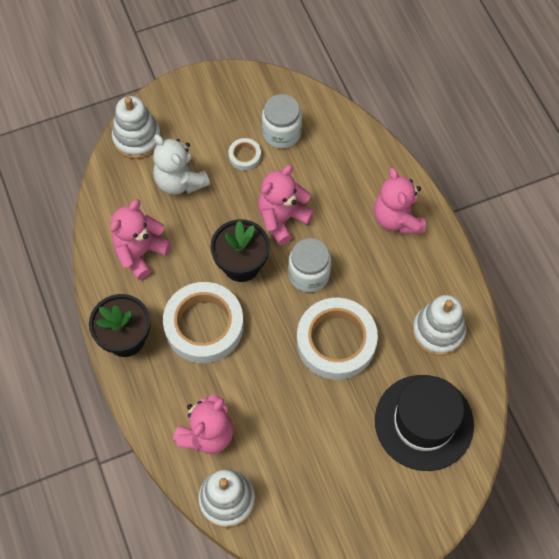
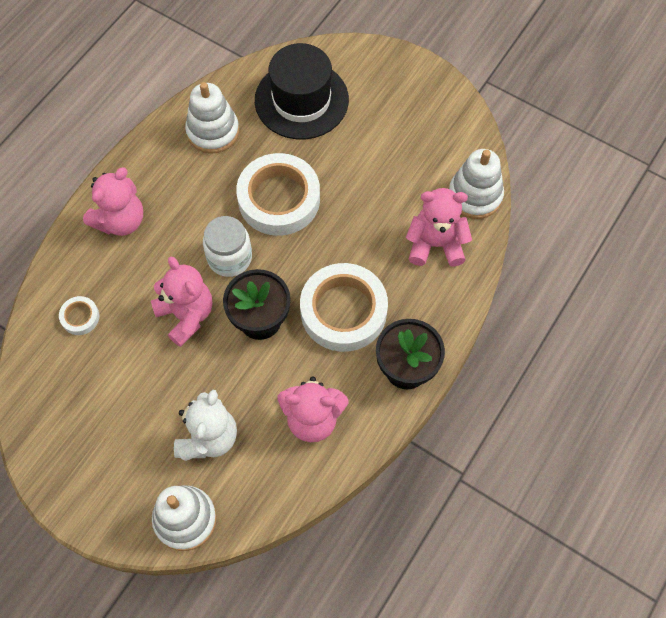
camera: 125 degrees left, 0 degrees up
white tape [228,138,261,170] -> white tape moved to [59,296,100,335]
pink teddy bear [258,165,314,245] -> pink teddy bear turned 135 degrees counterclockwise [151,257,212,347]
white jar [262,94,302,148] -> none

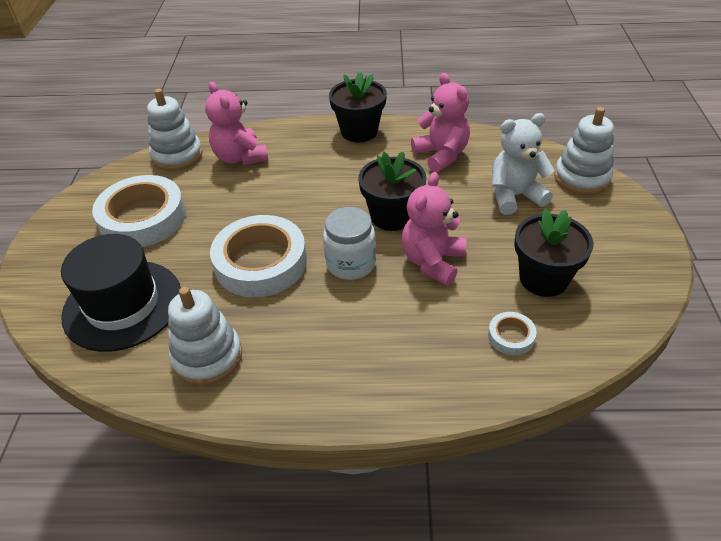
camera: 120 degrees left, 20 degrees down
pink teddy bear [83,167,143,236] -> none
white tape [300,263,388,352] -> white tape moved to [92,175,186,247]
none -> black flower pot [514,209,593,297]

